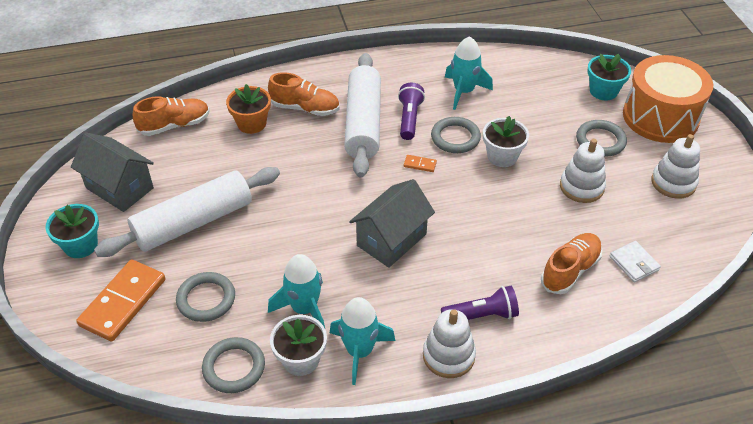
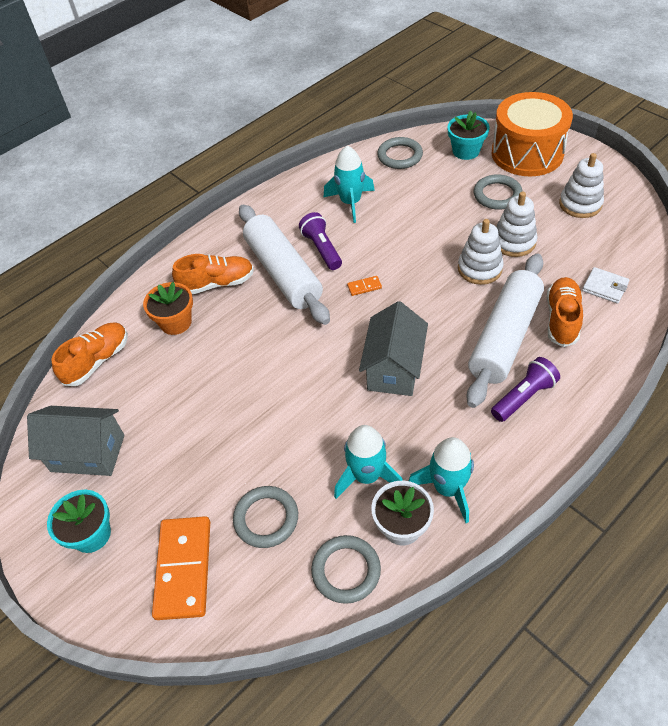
camera: 25 degrees left, 5 degrees up
white rolling pin [94,167,280,257] -> white rolling pin moved to [466,254,544,408]
white stacking toy [423,309,476,378] -> white stacking toy moved to [458,219,504,285]
grey ring [431,117,481,153] -> grey ring moved to [377,137,423,169]
white flower pot [483,116,529,167] -> none

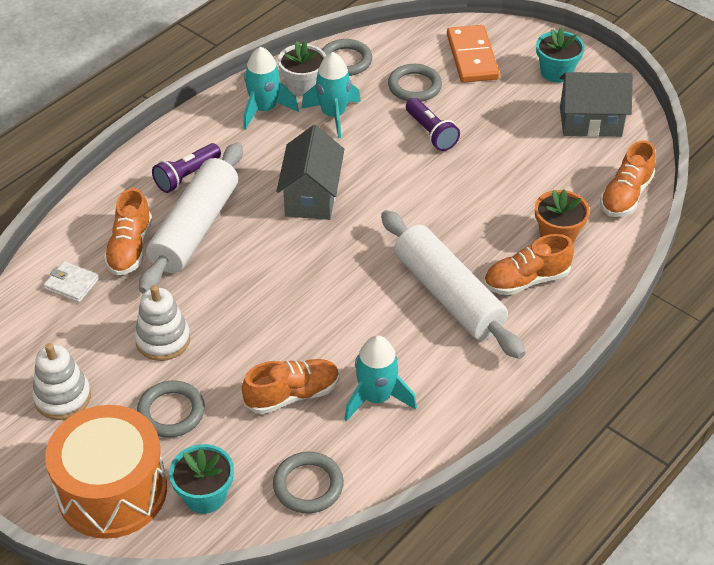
camera: 170 degrees right, 5 degrees down
purple flashlight [299,212,342,270] -> purple flashlight moved to [406,98,460,151]
orange domino [347,276,382,296] -> none
white stacking toy [458,219,504,285] -> none
none -> orange shoe [242,359,339,414]

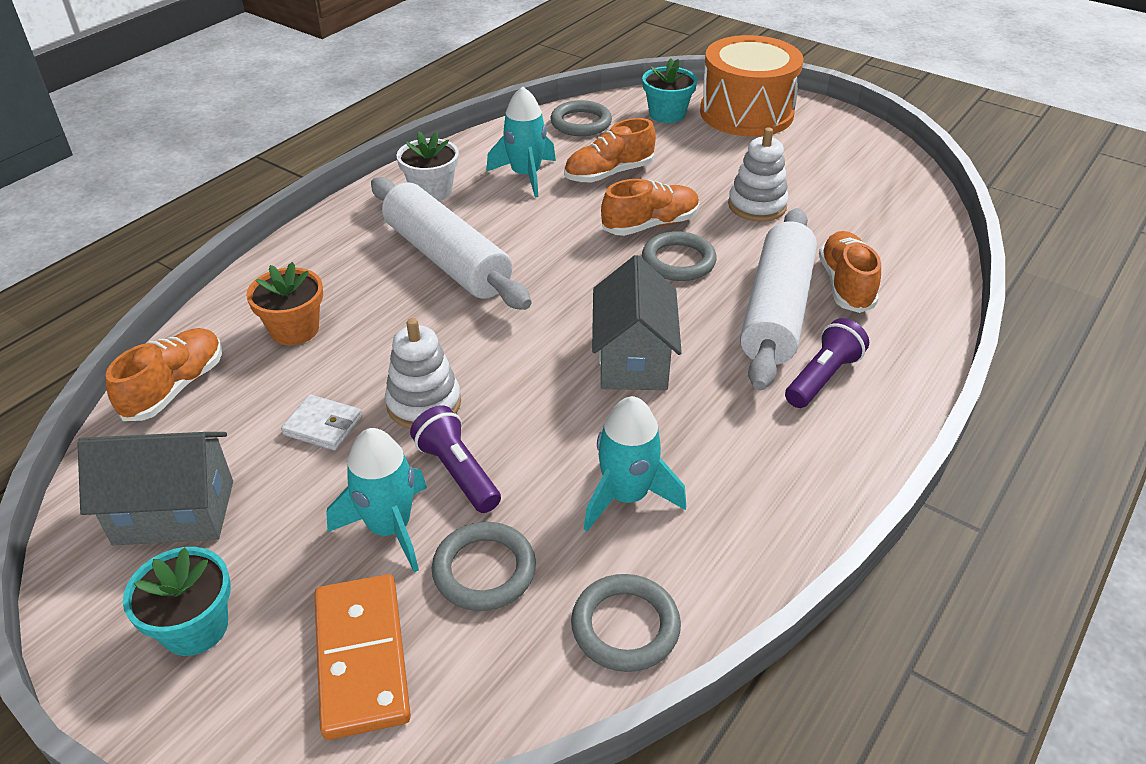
camera: 175 degrees right, 5 degrees down
white stacking toy [32,343,91,420] -> white stacking toy moved to [385,318,461,429]
white wallet [43,261,99,303] -> white wallet moved to [281,394,362,451]
grey ring [137,381,205,438] -> grey ring moved to [642,231,717,281]
turquoise rocket [243,46,299,129] -> turquoise rocket moved to [326,428,427,572]
white flower pot [278,41,326,96] -> white flower pot moved to [397,131,459,201]
orange shoe [484,234,574,295] -> orange shoe moved to [601,179,700,236]

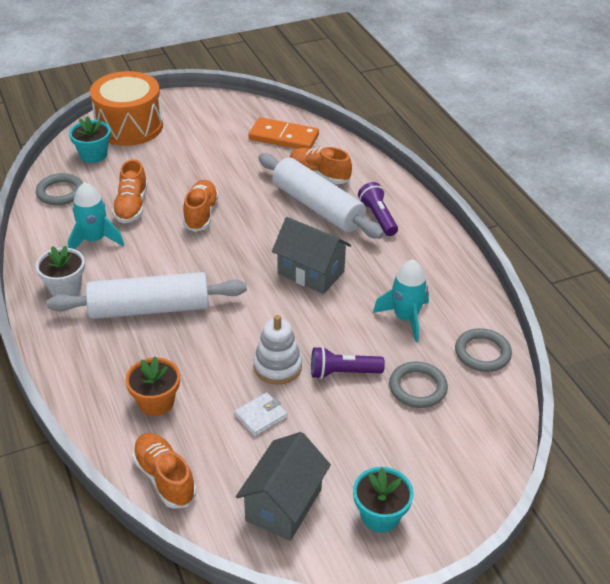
camera: 60 degrees left, 0 degrees up
orange domino [314,574,411,740] -> orange domino moved to [248,117,319,149]
turquoise rocket [326,428,427,572] -> none
grey ring [642,231,717,281] -> none
white stacking toy [728,127,789,222] -> none

